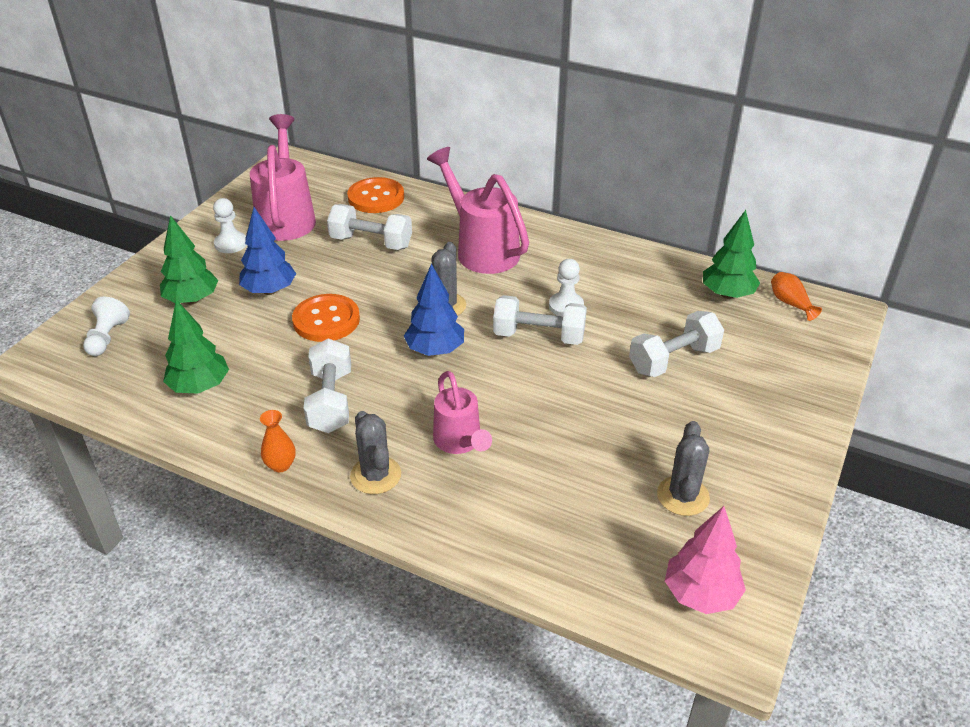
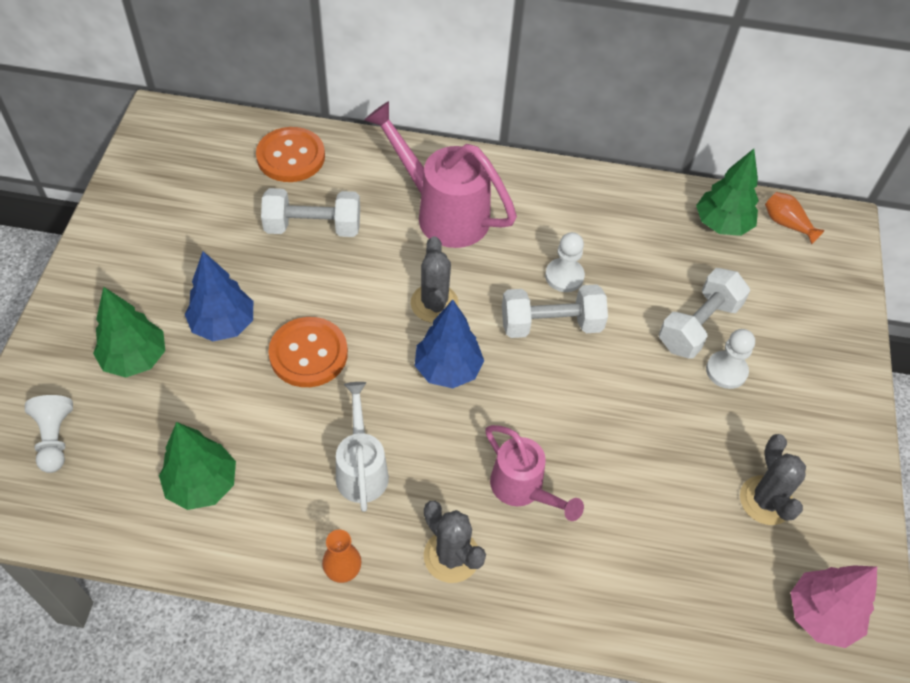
camera: 20 degrees left, 15 degrees up
white pawn [213,198,246,253] -> white pawn moved to [706,329,755,389]
pink watering can [250,114,316,241] -> none
white dumbbell [304,338,351,433] -> white watering can [336,382,389,512]

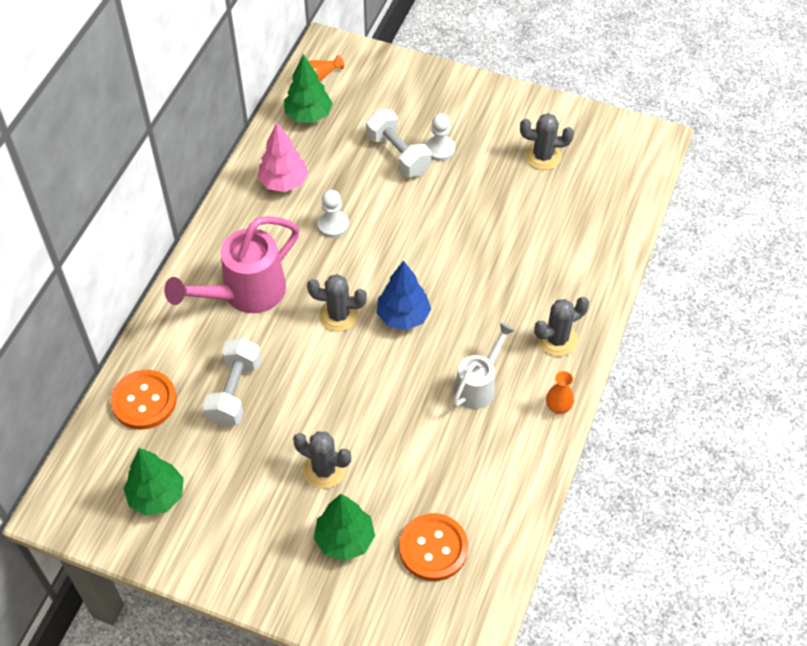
camera: 75 degrees left, 0 degrees up
white pawn [25,395,73,473] -> none
green tree [159,422,236,510] -> green tree moved to [124,448,184,516]
blue tree [185,251,253,341] -> grey cactus [293,431,351,489]
orange button [268,317,348,387] -> orange button moved to [399,513,468,581]
white watering can [336,382,389,512] -> white watering can turned 120 degrees clockwise [453,322,515,409]
pink watering can [485,425,584,521] -> none
white dumbbell [502,284,608,338] -> none
pink tree [790,565,877,648] -> pink tree moved to [258,122,308,192]

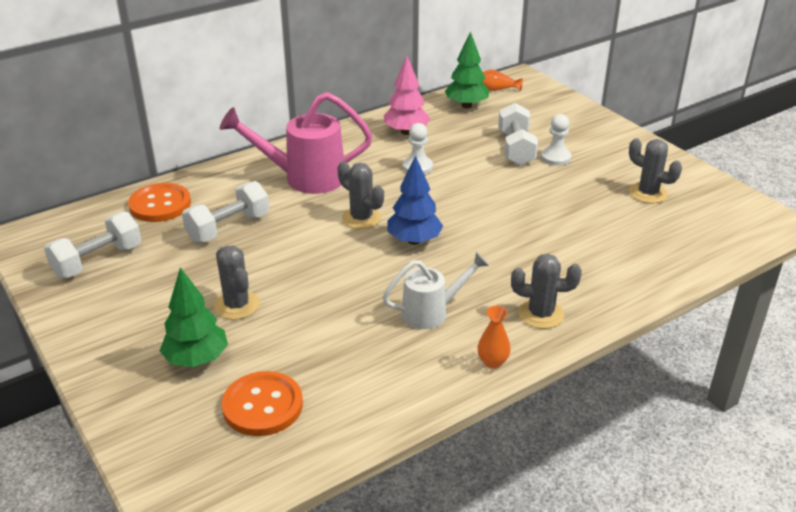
camera: 35 degrees right, 20 degrees down
green tree [124,448,184,516] -> white dumbbell [44,211,141,278]

